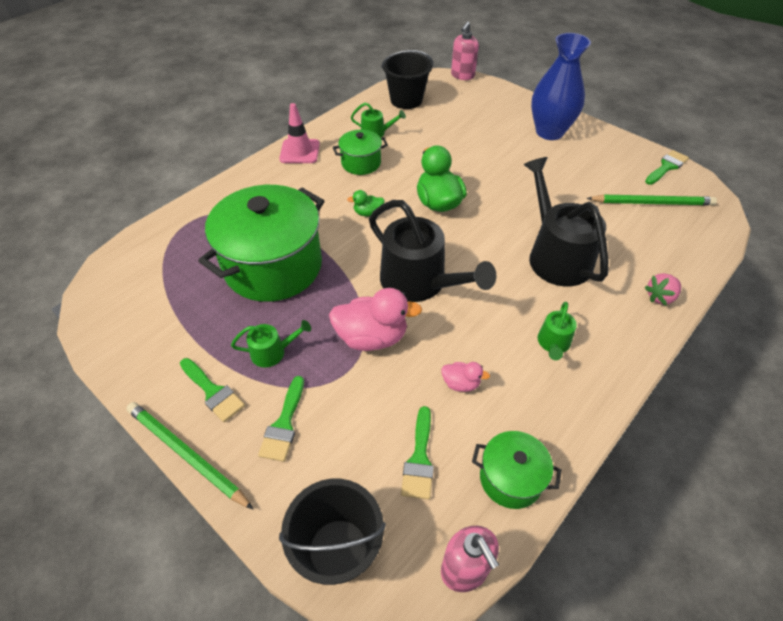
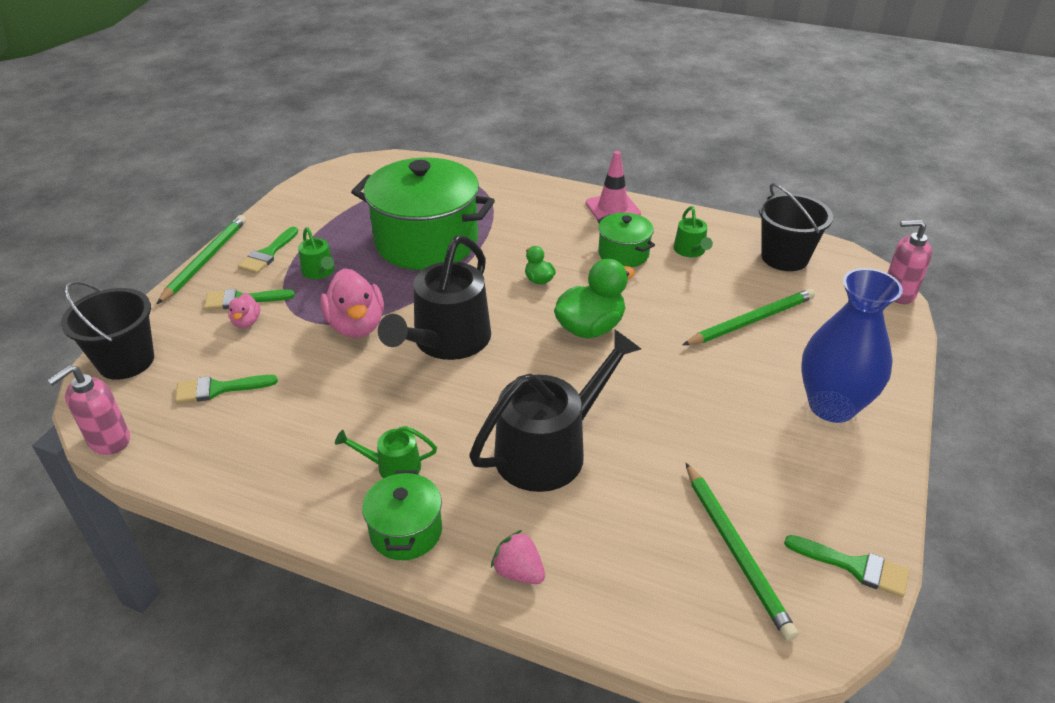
camera: 70 degrees right, 10 degrees down
pink duck [441,362,490,392] -> pink duck moved to [228,293,260,328]
green pot [472,431,562,509] -> green pot moved to [362,470,442,560]
none -> green pencil [683,289,815,345]

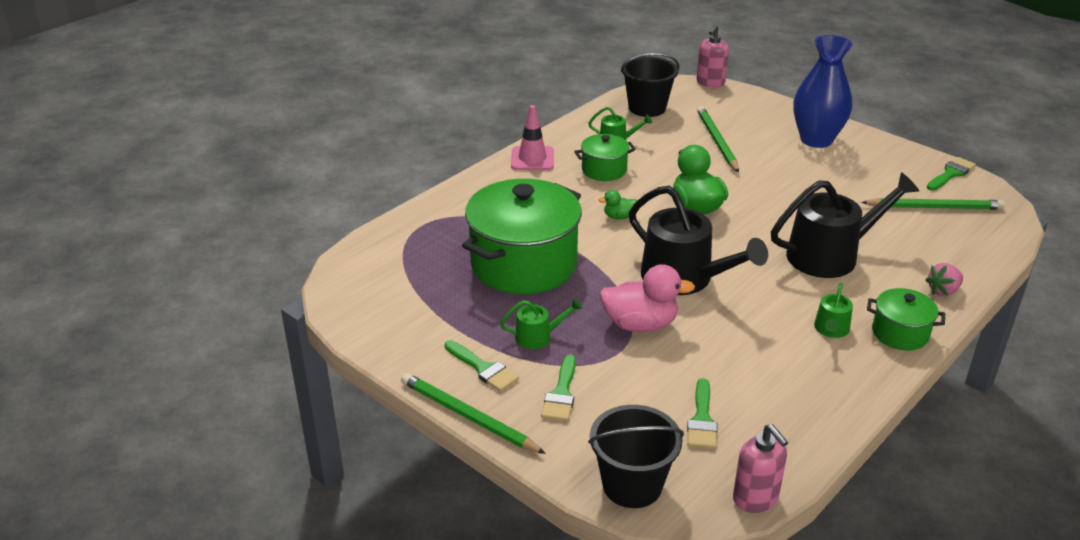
camera: 70 degrees left, 5 degrees down
pink duck [228,293,260,328] -> none
black watering can [469,329,641,492] -> black watering can turned 90 degrees clockwise [771,172,919,278]

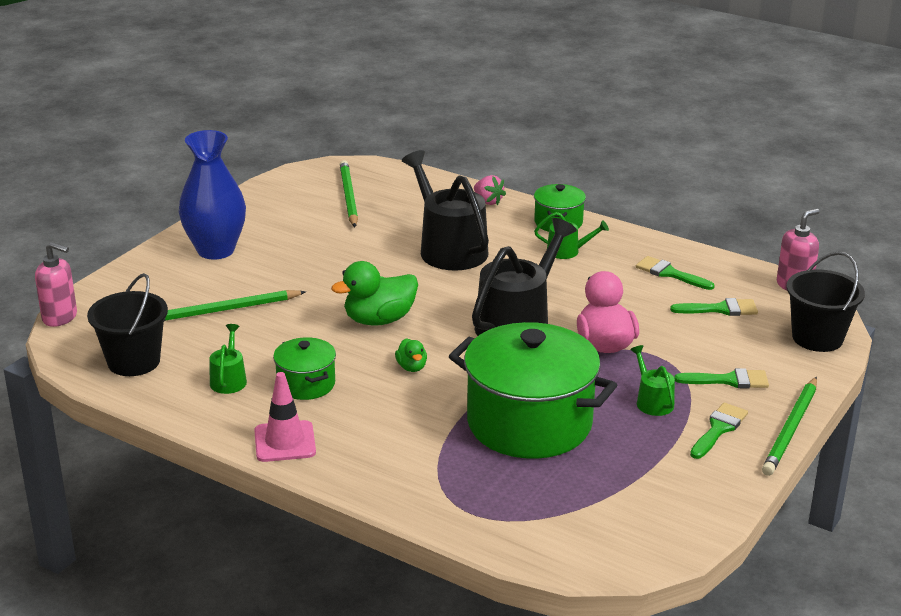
camera: 100 degrees left, 5 degrees down
green brush [927,157,976,190] -> green brush moved to [636,256,715,290]

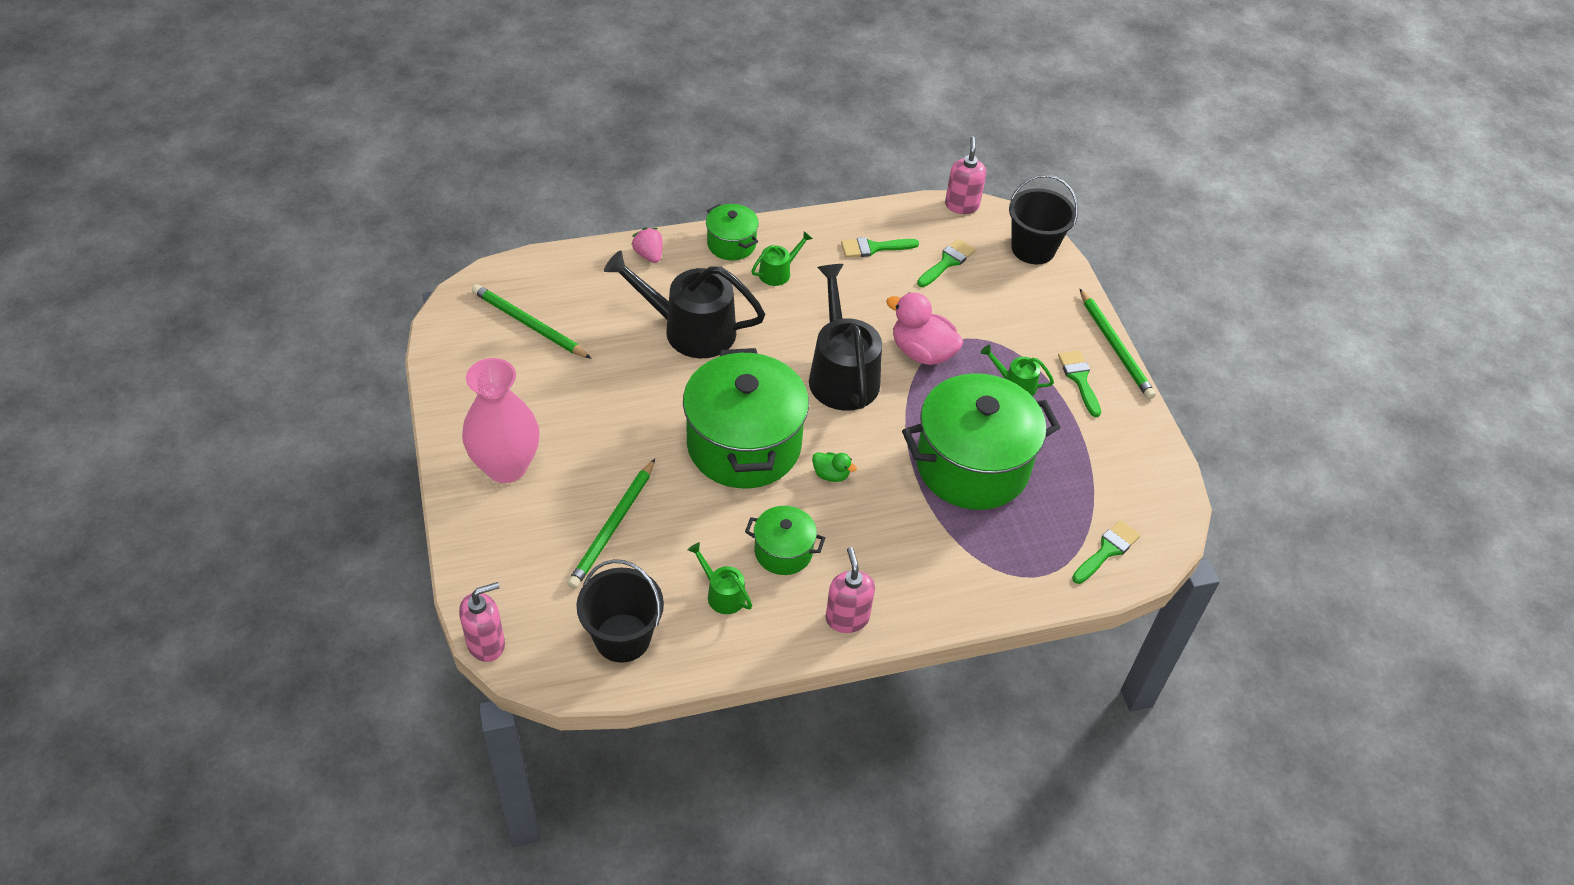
camera: 50 degrees left, 20 degrees up
blue vase [179,130,246,259] -> pink vase [462,358,540,483]
pink traffic cone [254,372,316,462] -> pink soap dispenser [826,547,875,633]
green duck [331,261,418,326] -> green pot [683,348,809,488]
pink strawberry [474,175,506,205] -> pink strawberry turned 120 degrees counterclockwise [631,227,662,263]
green brush [674,368,769,389] -> green brush moved to [1072,520,1140,584]

